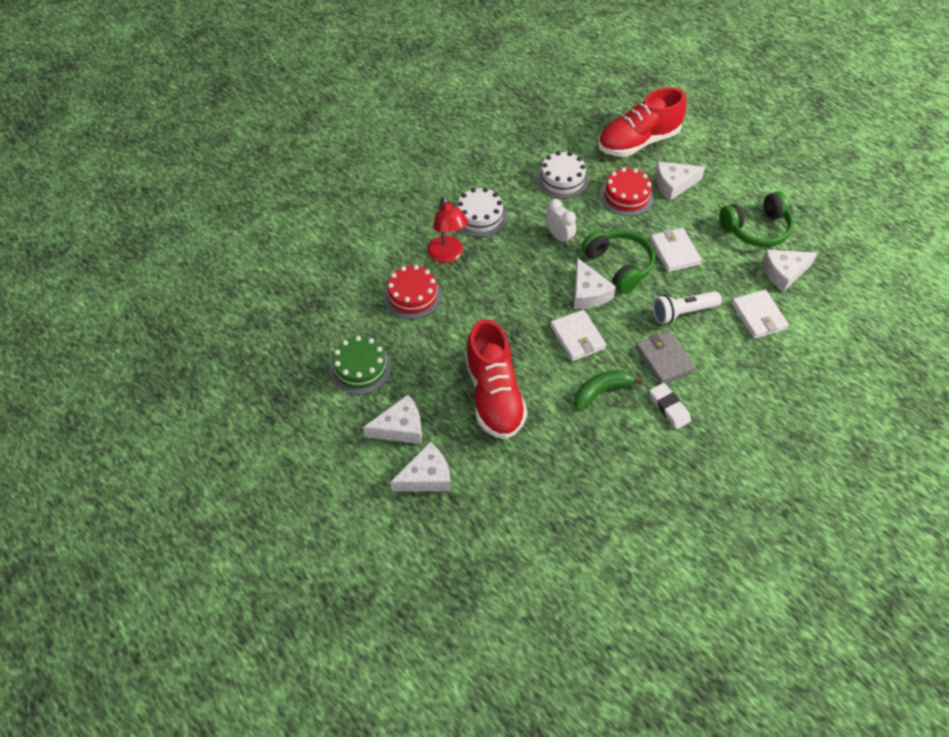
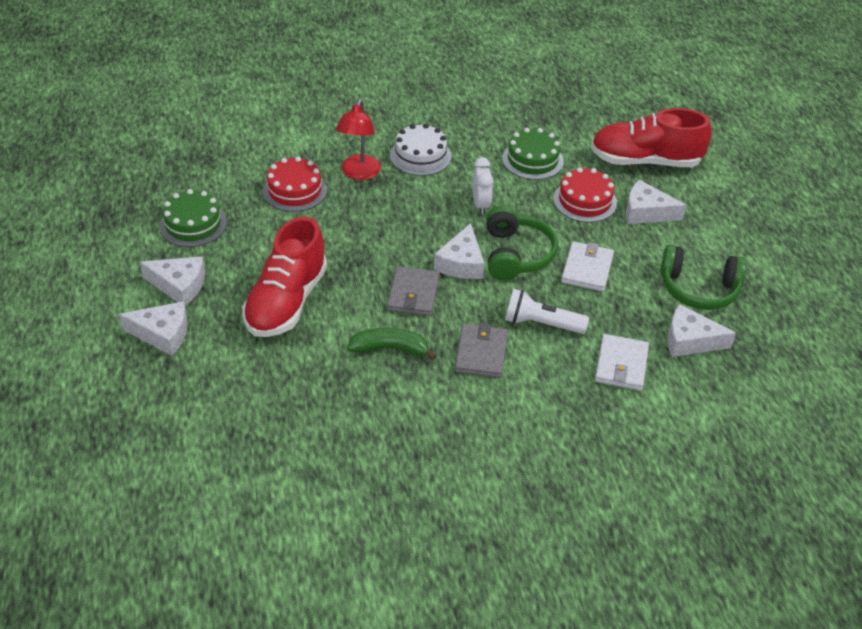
camera: 30 degrees right, 10 degrees down
white cake [536,151,589,199] -> green cake [502,128,564,180]
white wallet [550,310,607,361] -> grey wallet [387,266,440,316]
white eraser [649,383,691,429] -> none

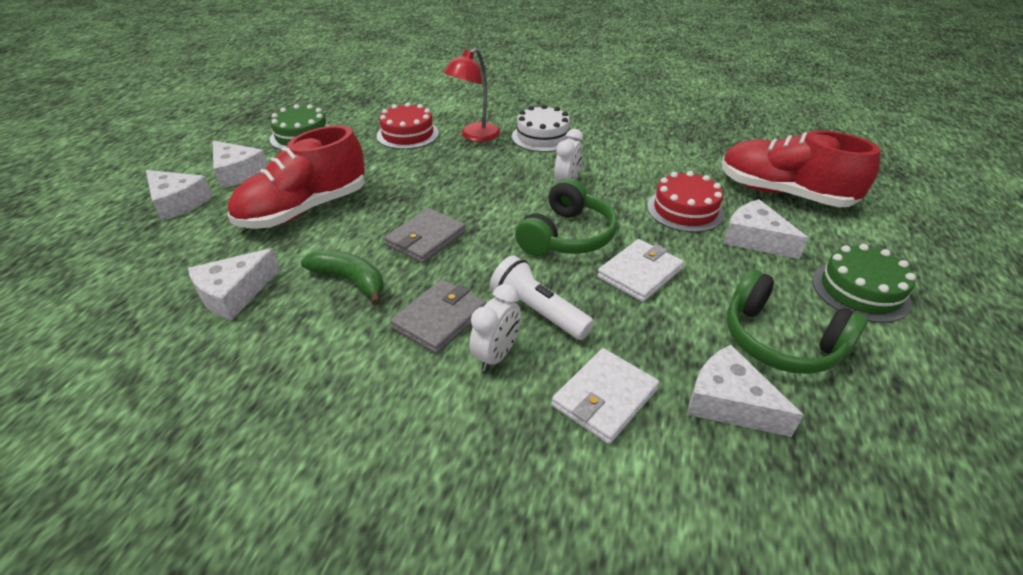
camera: 30 degrees right, 5 degrees down
white cheese [434,223,484,279] -> white cheese moved to [188,248,280,320]
green cake [502,128,564,180] -> green cake moved to [812,244,916,323]
none -> white clock [469,284,521,371]

